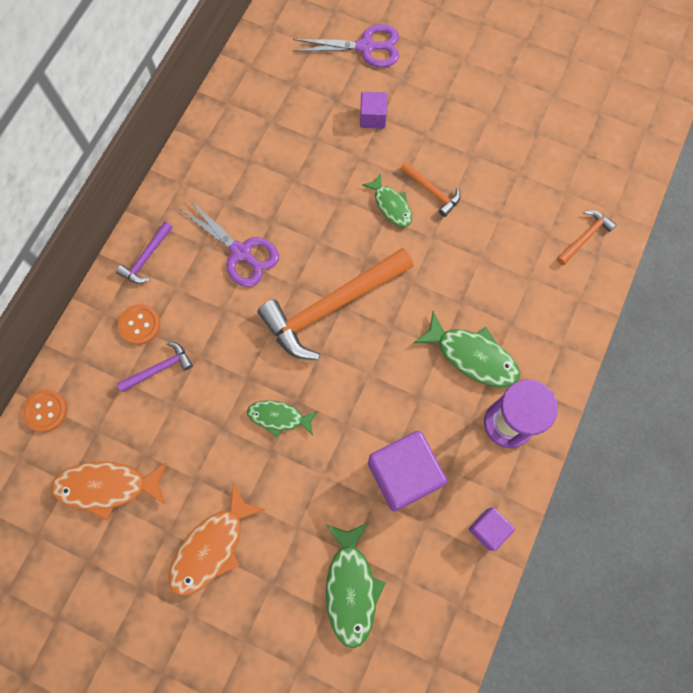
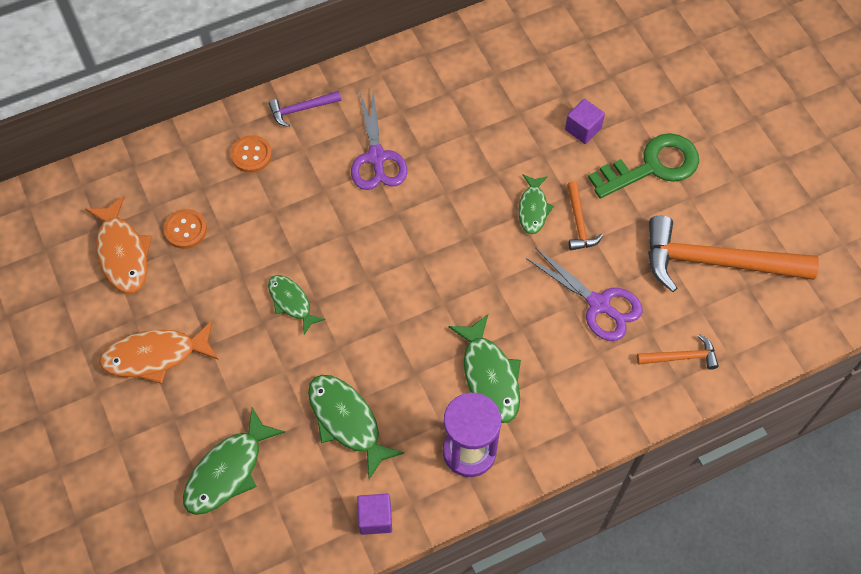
camera: 40 degrees right, 10 degrees down
orange button [23,390,67,432] -> orange button moved to [164,209,207,249]
orange fish [51,461,167,521] -> orange fish turned 150 degrees counterclockwise [85,196,152,294]
purple hammer [117,342,193,392] -> none
orange hammer [257,248,413,360] -> orange hammer moved to [648,216,819,292]
purple scissors [293,24,399,67] -> purple scissors moved to [526,247,643,341]
purple cube [368,431,447,512] -> green fish [308,375,404,479]
none -> green key [588,133,699,199]

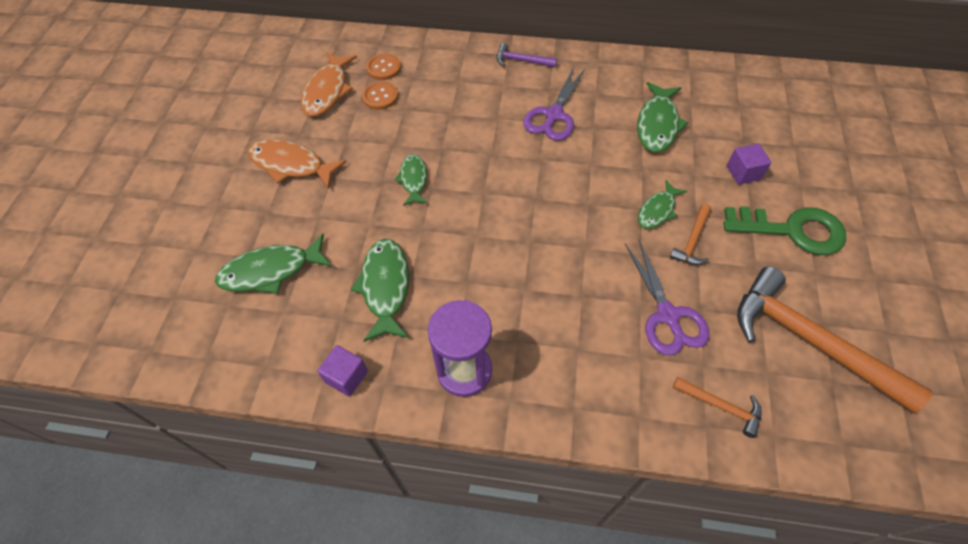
camera: 35 degrees right, 5 degrees down
orange button [230,135,272,173] -> orange button moved to [366,54,401,80]
green fish [449,314,521,423] -> green fish moved to [637,82,689,153]

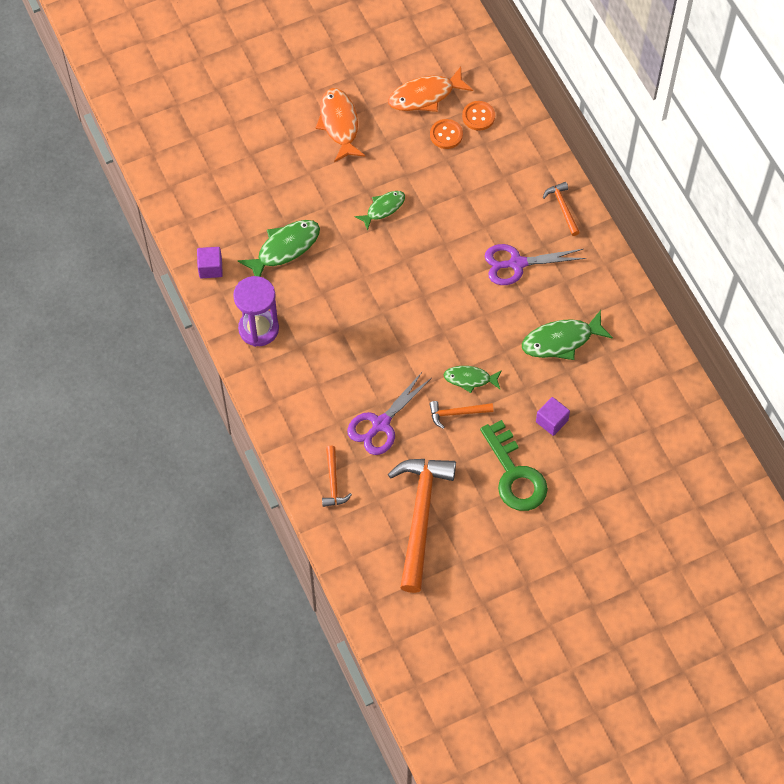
camera: 55 degrees right, 5 degrees up
green fish [215,234,332,294] -> none
purple hammer [497,43,557,67] -> orange hammer [543,182,580,236]

